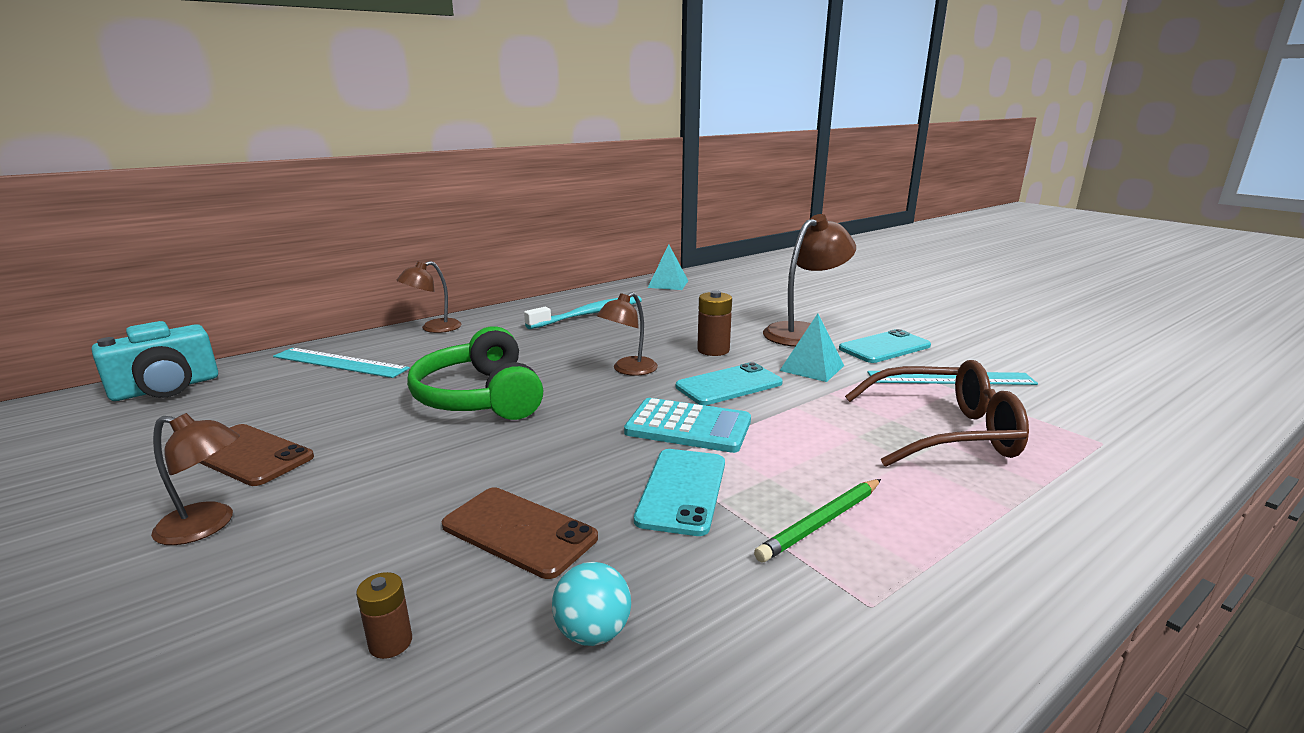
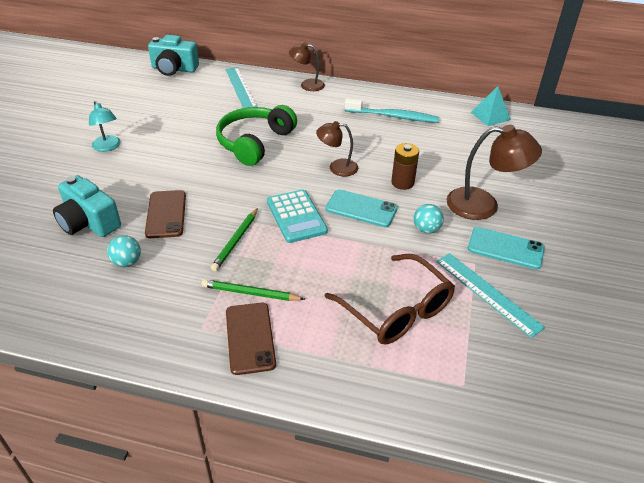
camera: 50 degrees right, 20 degrees up
brown lamp [151,413,240,545] -> turquoise lamp [89,101,121,152]
brown phone [199,424,314,486] -> brown phone moved to [226,303,276,375]
brown battery [356,572,412,659] -> turquoise camera [53,175,121,237]
turquoise phone [634,449,725,536] -> green pencil [211,208,258,271]
turquoise pyramid [780,313,844,382] -> turquoise ball [414,204,444,234]

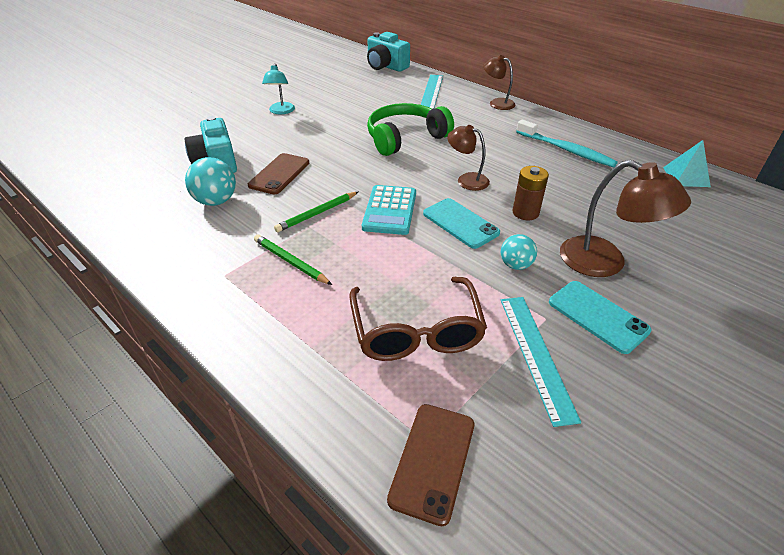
camera: 30 degrees right, 0 degrees up
turquoise ball [107,235,141,267] -> turquoise ball [185,157,236,206], size x1.54
brown phone [226,303,276,375] -> brown phone moved to [387,404,474,526]

